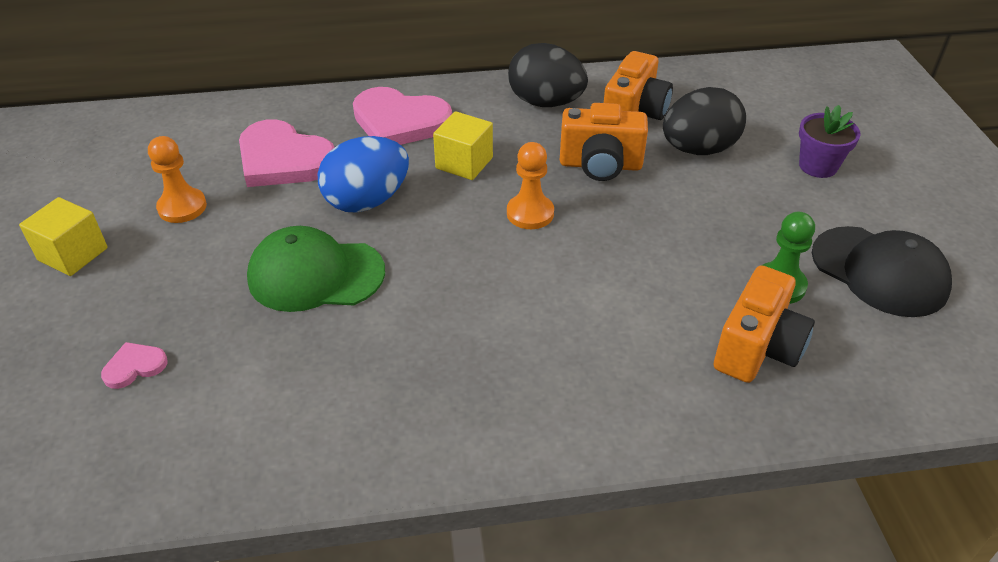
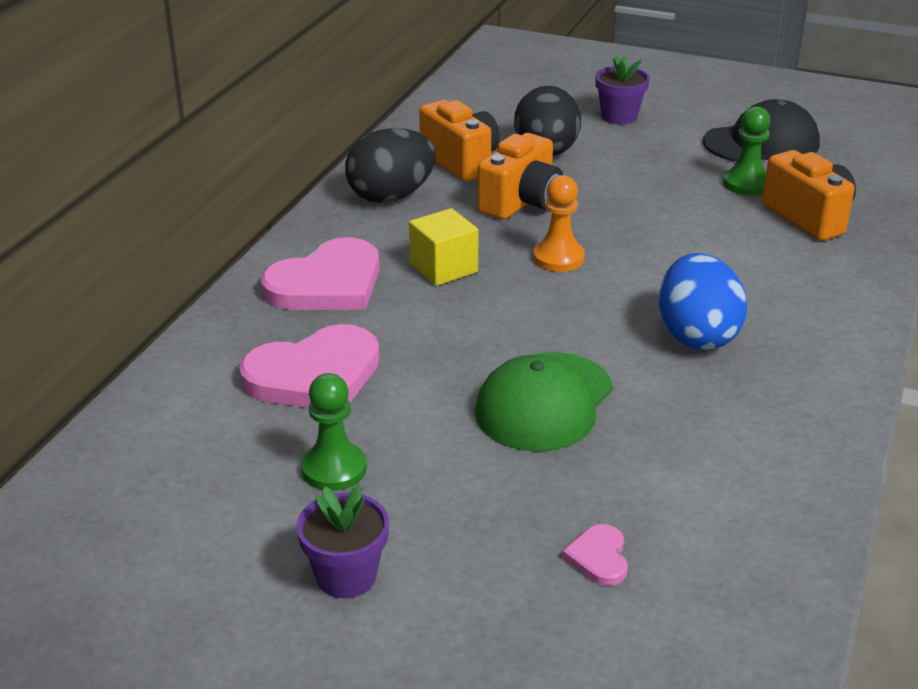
camera: 60 degrees left, 10 degrees down
yellow cube [19,197,108,276] -> purple flower pot [296,485,389,598]
orange pawn [148,136,207,223] -> green pawn [301,373,367,491]
blue egg [318,136,409,213] -> blue egg moved to [659,253,747,350]

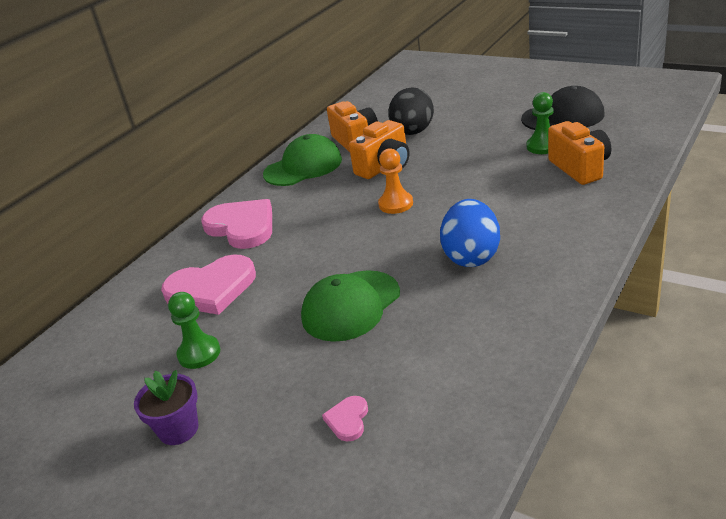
camera: 15 degrees right, 0 degrees up
pink heart [261,237,380,310] -> pink heart turned 105 degrees counterclockwise [201,199,272,249]
black egg [345,128,436,203] -> green cap [263,134,342,186]
yellow cube [409,208,479,286] -> none
purple flower pot [595,55,650,124] -> none

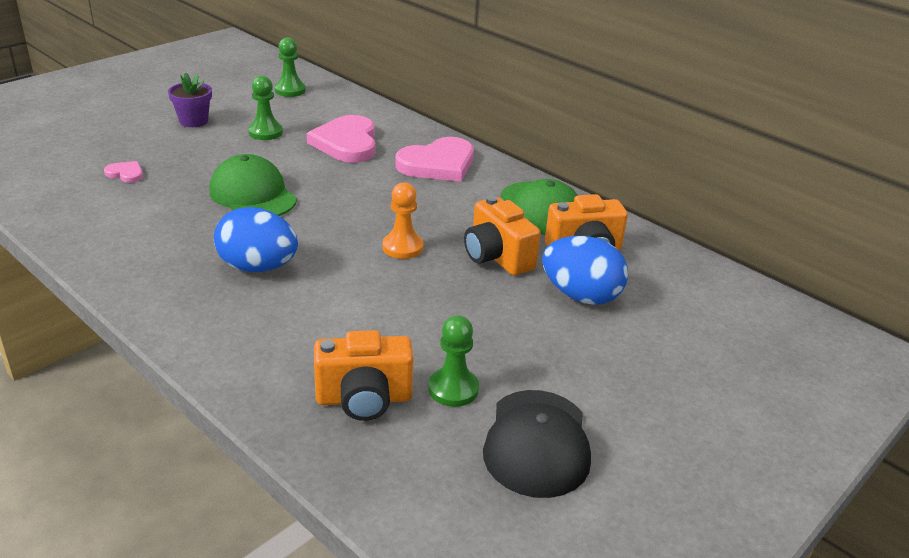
camera: 95 degrees right, 0 degrees up
black egg [388,87,434,135] -> blue egg [542,236,628,305]
none -> green pawn [275,37,306,97]

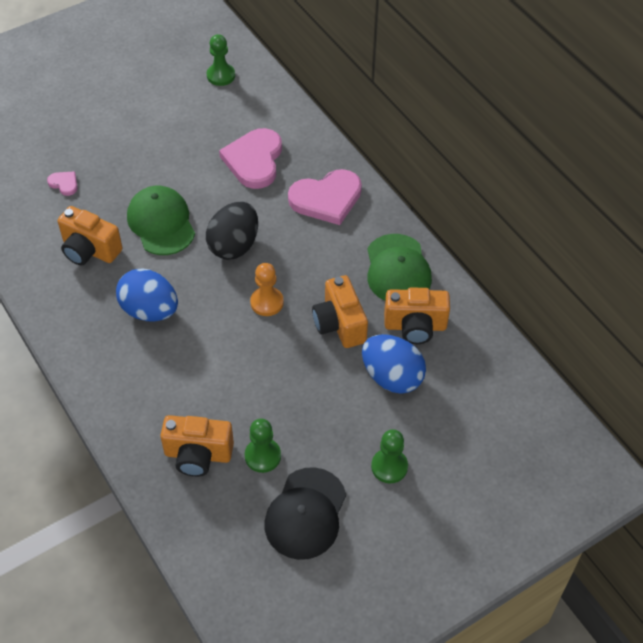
camera: 15 degrees right, 20 degrees up
purple flower pot [168,72,212,127] -> none
green pawn [248,76,283,140] -> green pawn moved to [371,429,408,483]
none -> orange camera [58,206,123,265]
none -> black egg [206,202,258,260]

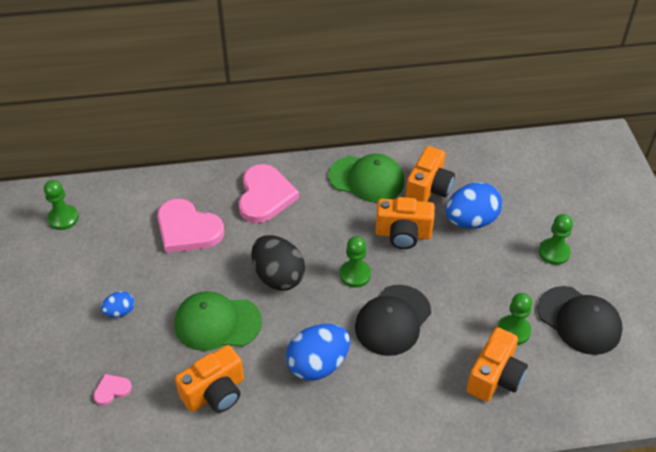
camera: 65 degrees left, 5 degrees down
orange pawn [250,263,284,316] -> green pawn [340,236,371,288]
none -> blue egg [101,291,134,317]
none -> black cap [355,285,431,356]

